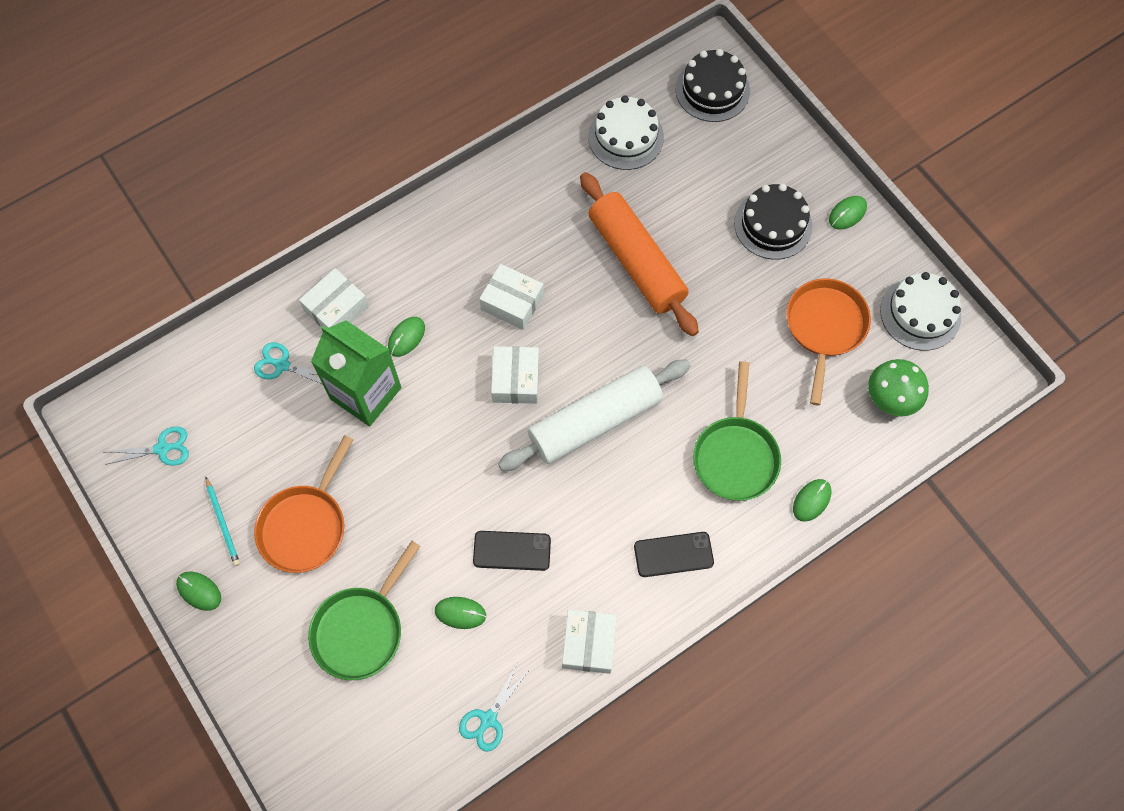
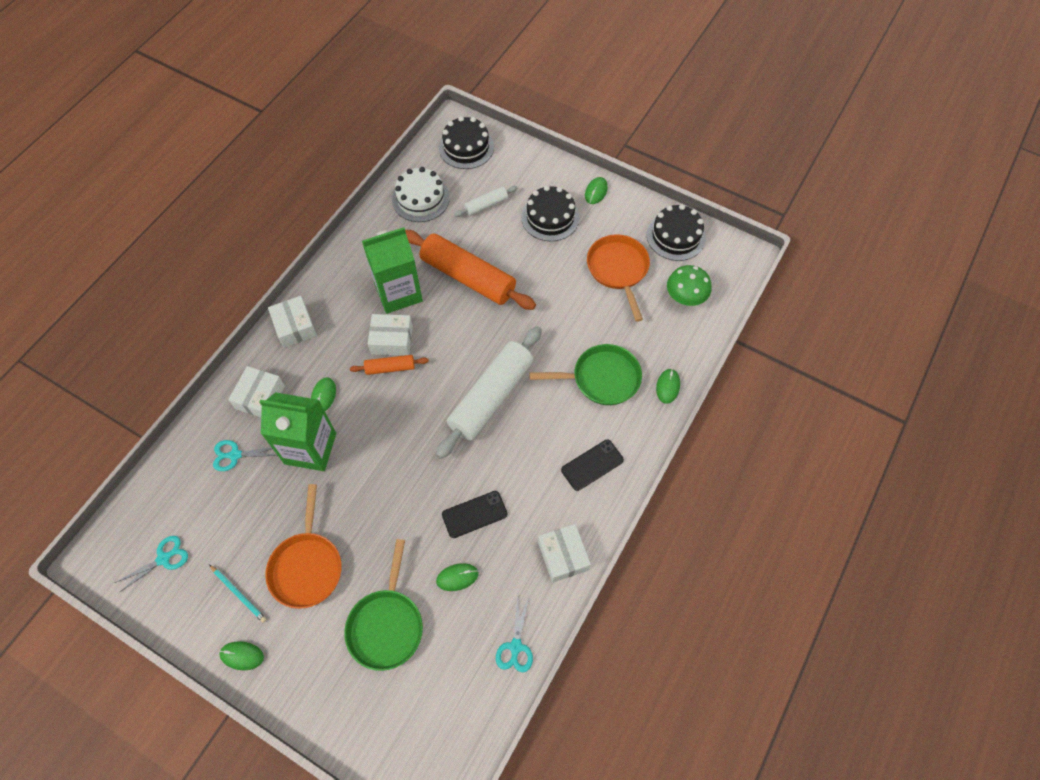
camera: 25 degrees left, 5 degrees down
white box [491,346,539,404] -> white box moved to [268,296,317,348]
green pan [693,361,781,501] -> green pan turned 75 degrees counterclockwise [529,344,642,405]
white cake [880,272,961,351] -> black cake [647,204,706,261]
none -> orange rolling pin [350,355,429,375]
none -> green carton [362,227,423,314]
none -> white rolling pin [454,186,517,217]

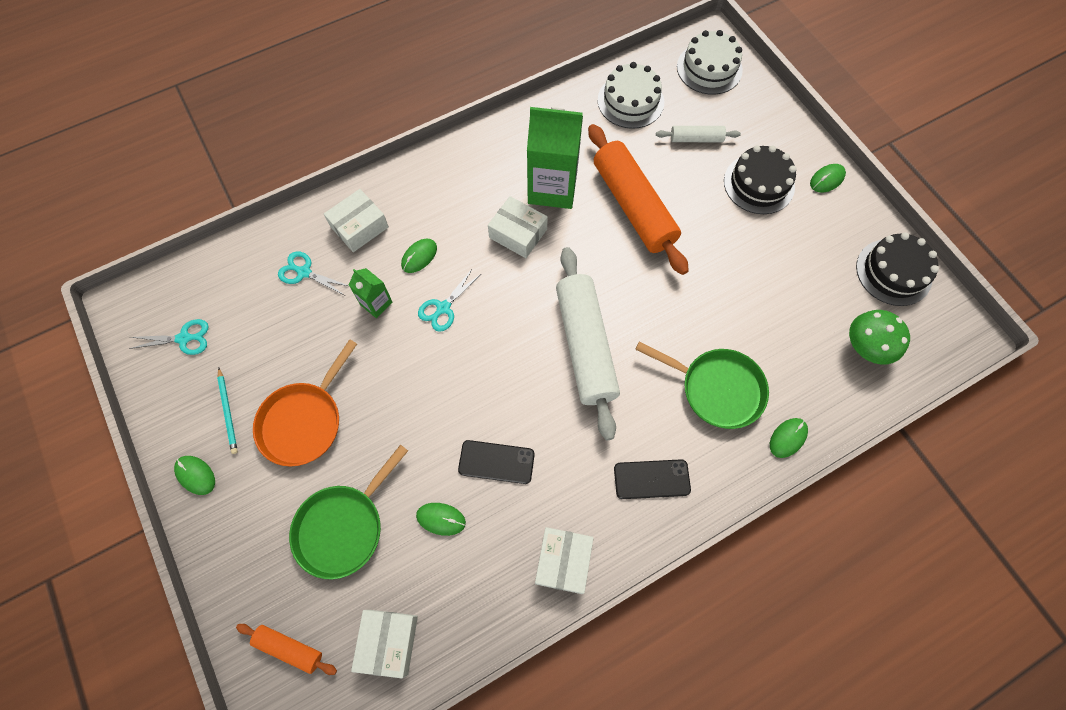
camera: 30 degrees right, 5 degrees up
green carton [259,392,336,471] -> green carton [349,268,393,318], size x0.49
white box [268,296,317,348] -> white box moved to [351,610,418,678]
orange rolling pin [350,355,429,375] -> orange rolling pin moved to [236,624,337,675]
white rolling pin [436,326,542,459] -> white rolling pin turned 75 degrees counterclockwise [556,247,620,440]
black cake [439,116,494,169] -> white cake [677,30,743,95]
turquoise scissors [496,596,533,672] -> turquoise scissors moved to [418,268,481,332]
orange pan [587,234,650,322] -> none

